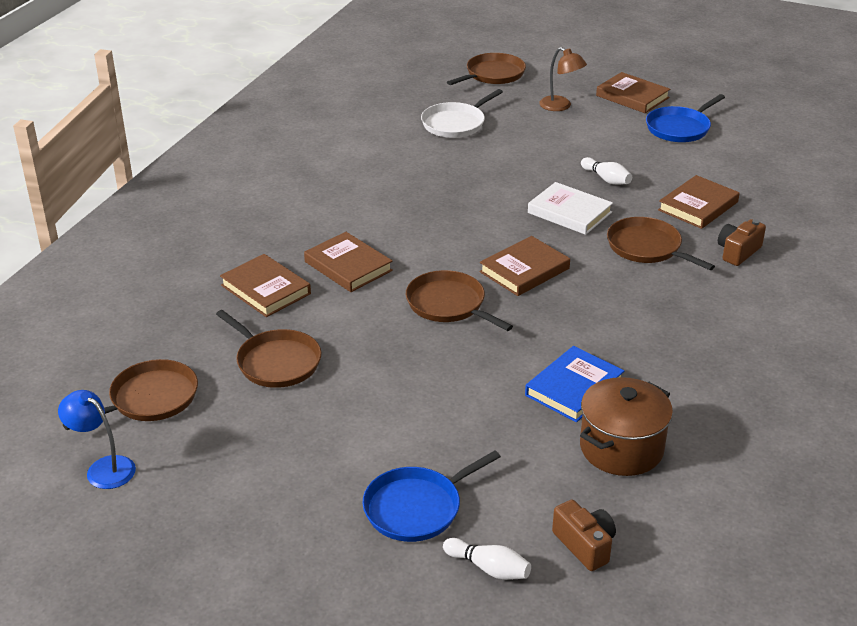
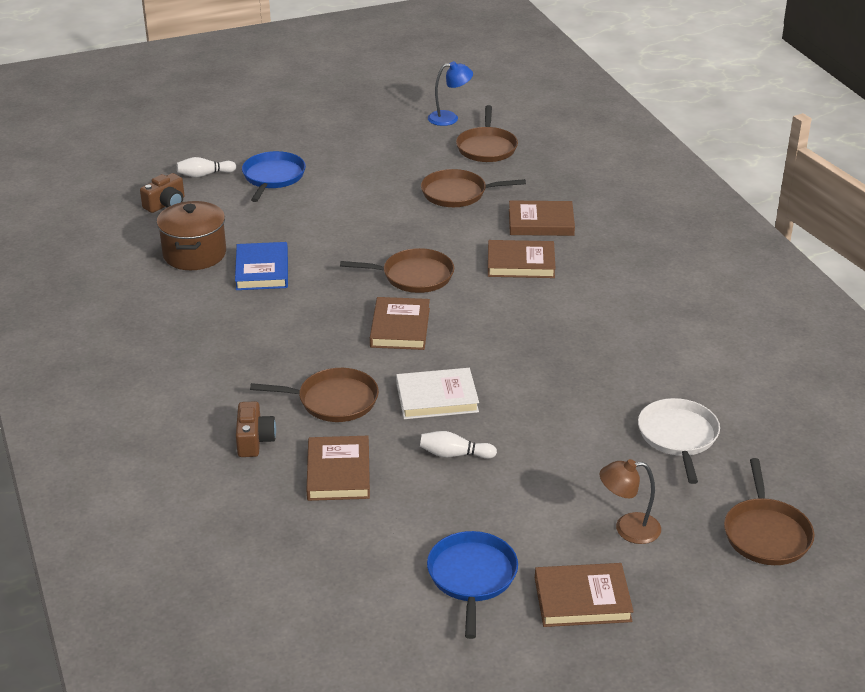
camera: 135 degrees right, 0 degrees up
brown camera [552,500,616,571] -> brown camera turned 60 degrees counterclockwise [140,173,185,213]

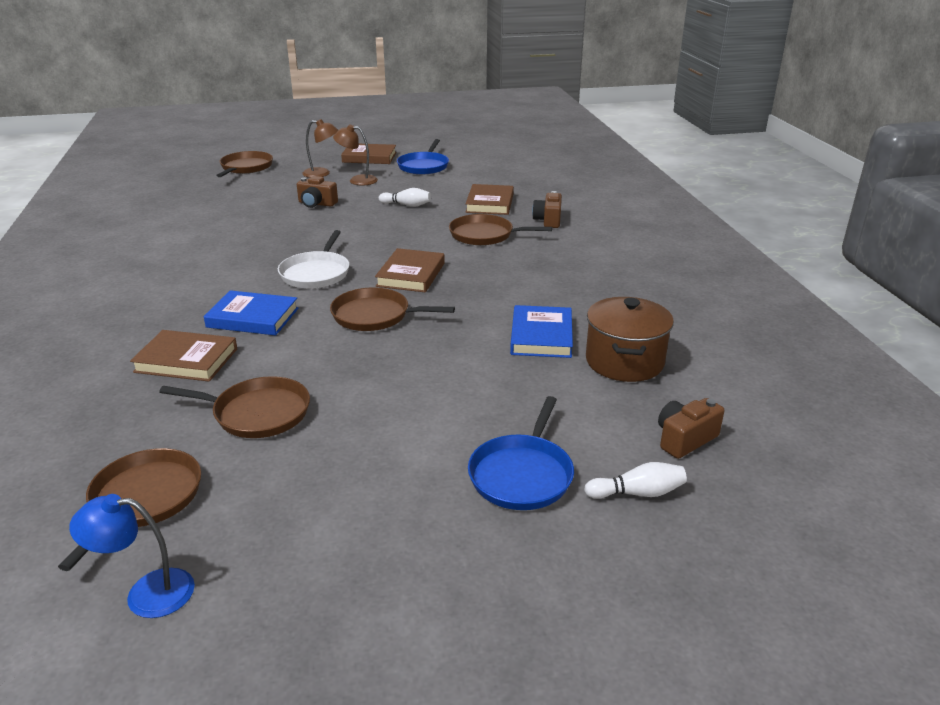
camera: 170 degrees left, 5 degrees down
white book [396,368,479,419] -> none
brown book [488,240,556,278] -> blue book [204,290,299,335]
white pan [638,398,720,484] -> white pan moved to [278,230,349,288]
none -> brown camera [297,176,338,208]
none -> brown lamp [333,124,378,185]

